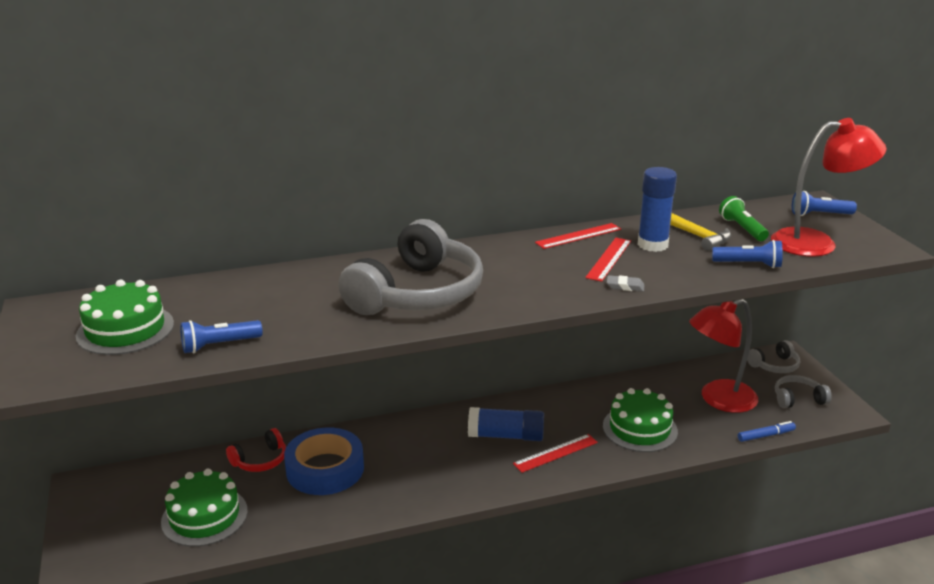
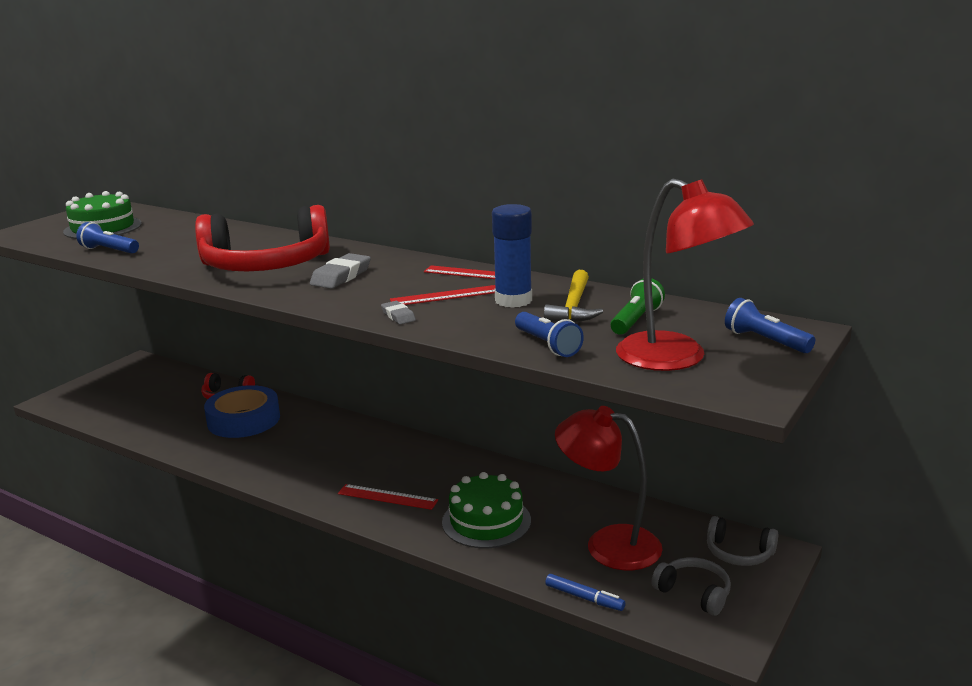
camera: 50 degrees right, 5 degrees down
green cake [161,469,248,547] -> none
grey headphones [338,219,483,315] -> red headphones [195,205,330,271]
blue glue stick [468,407,544,441] -> none
none -> grey eraser [310,253,371,289]

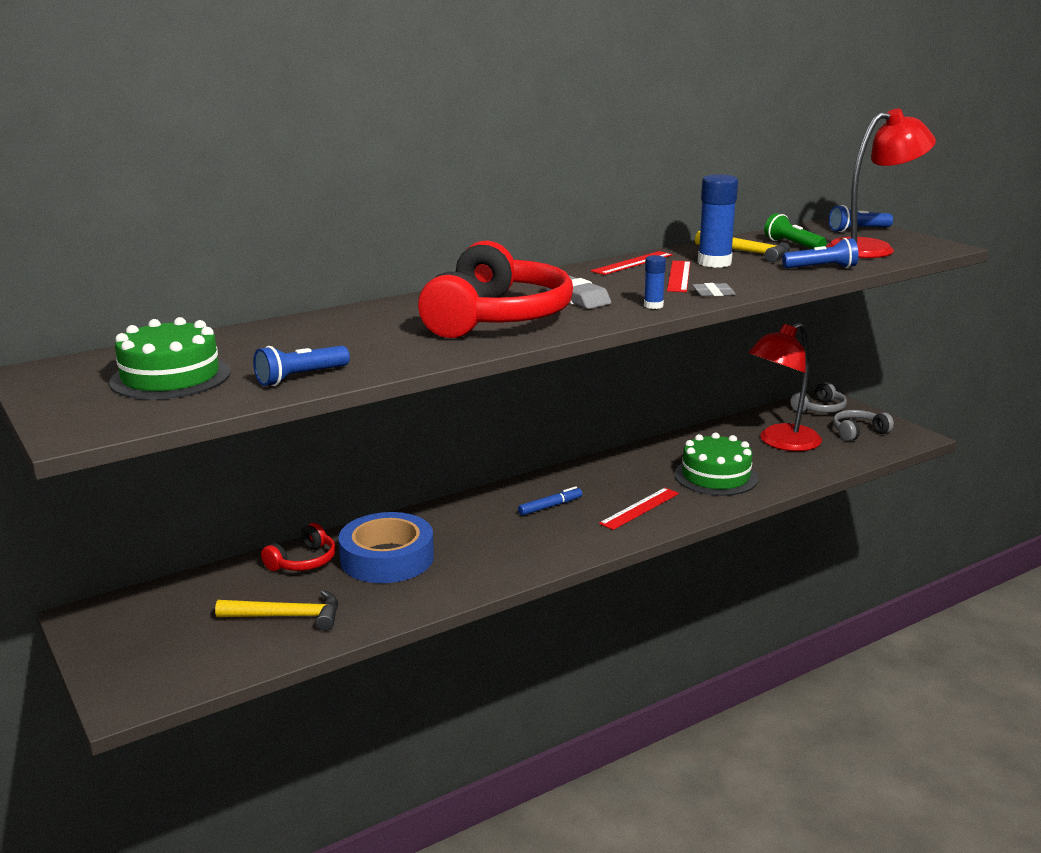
camera: 65 degrees left, 0 degrees up
blue marker [545,574,625,611] -> blue marker moved to [518,486,582,516]
none -> yellow hammer [215,590,338,631]
none -> blue glue stick [644,255,666,309]

